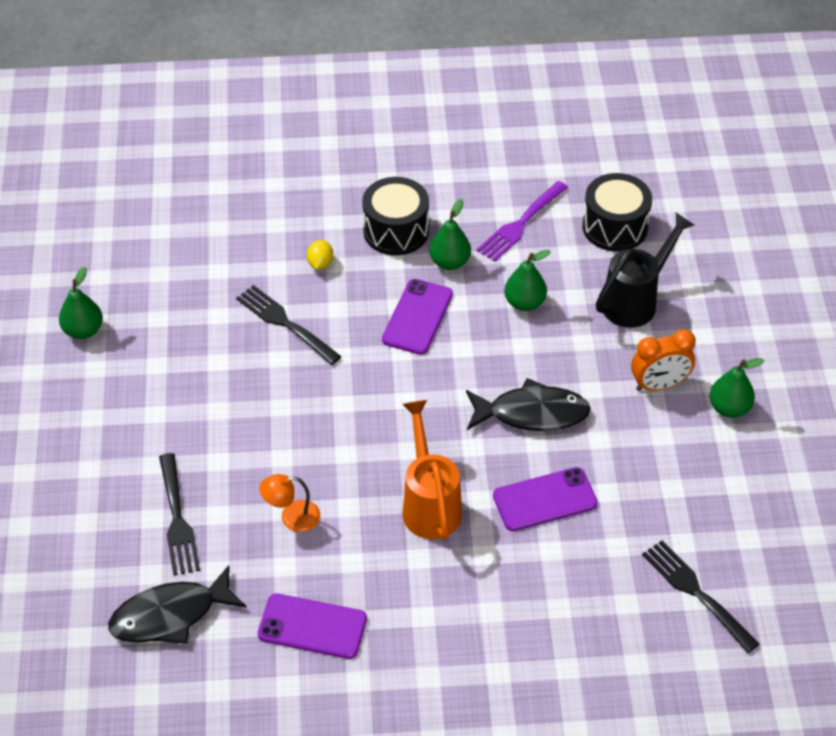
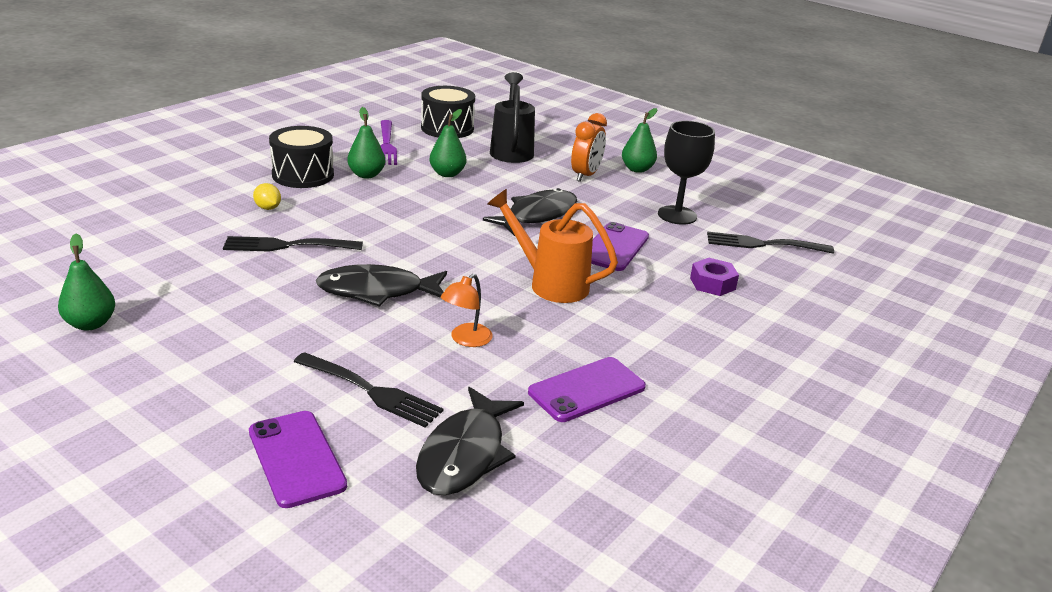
camera: 50 degrees left, 20 degrees down
purple phone [382,279,453,355] -> purple phone moved to [249,411,347,508]
none -> black fish [316,264,447,307]
none -> black goblet [658,121,715,225]
none -> purple nut [690,258,739,296]

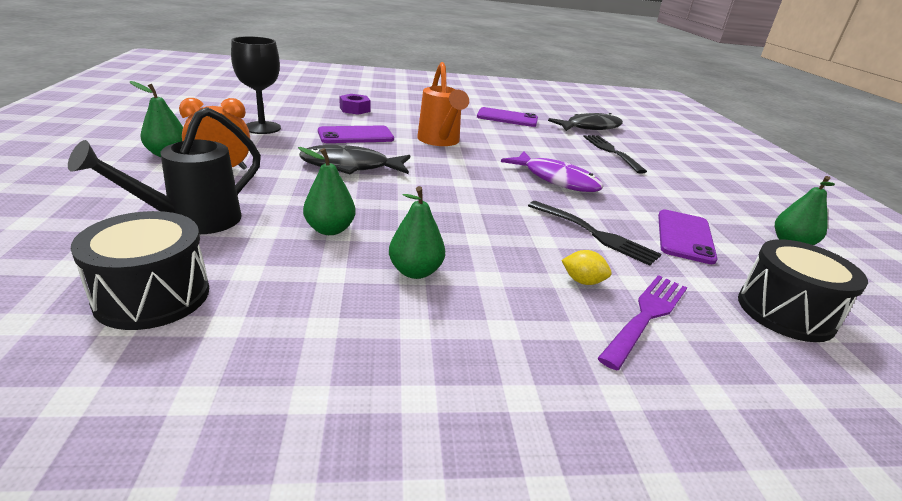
camera: 135 degrees left, 0 degrees up
purple phone [249,411,347,508] -> purple phone moved to [658,210,718,264]
yellow lemon [253,183,281,210] -> yellow lemon turned 75 degrees counterclockwise [562,250,612,285]
black drum [269,126,334,188] -> black drum moved to [738,239,868,342]
black fish [316,264,447,307] -> purple fish [501,151,604,192]
purple fork [380,120,397,165] -> purple fork moved to [597,275,687,370]
orange lamp [441,274,493,347] -> none
black fork [707,232,834,254] -> none

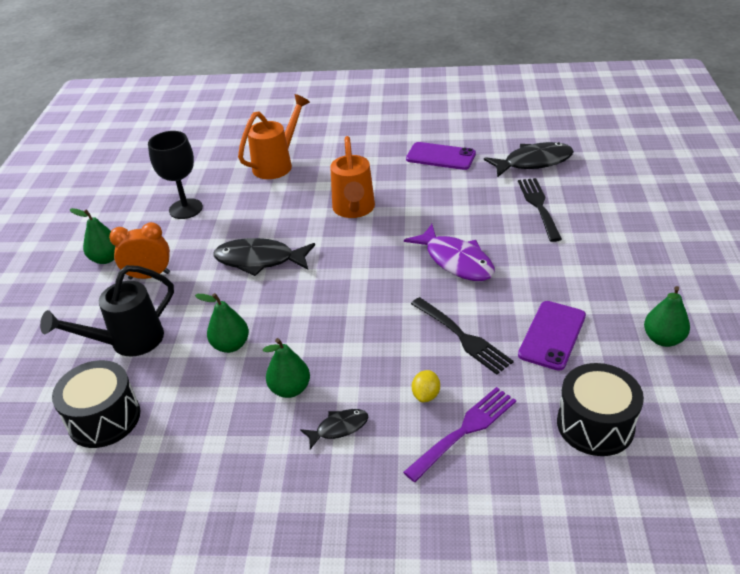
camera: 15 degrees right, 10 degrees up
purple phone [318,125,394,143] -> none
purple nut [340,94,371,115] -> orange watering can [238,94,310,179]
yellow lemon [562,250,612,285] -> yellow lemon turned 75 degrees clockwise [412,370,440,402]
none -> black fish [300,409,369,449]

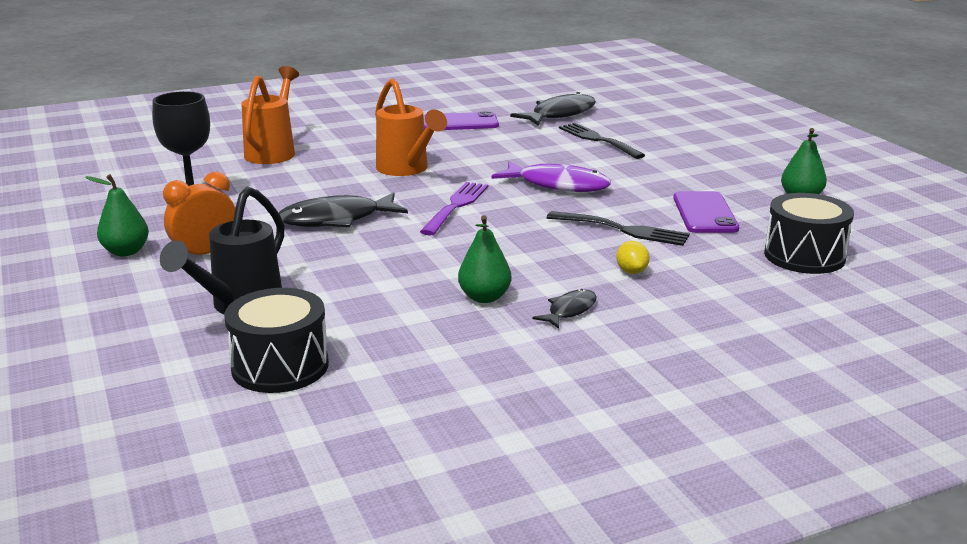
camera: 30 degrees left, 15 degrees down
green pear [195,293,249,353] -> none
purple fork [403,387,516,482] -> purple fork moved to [420,182,488,235]

